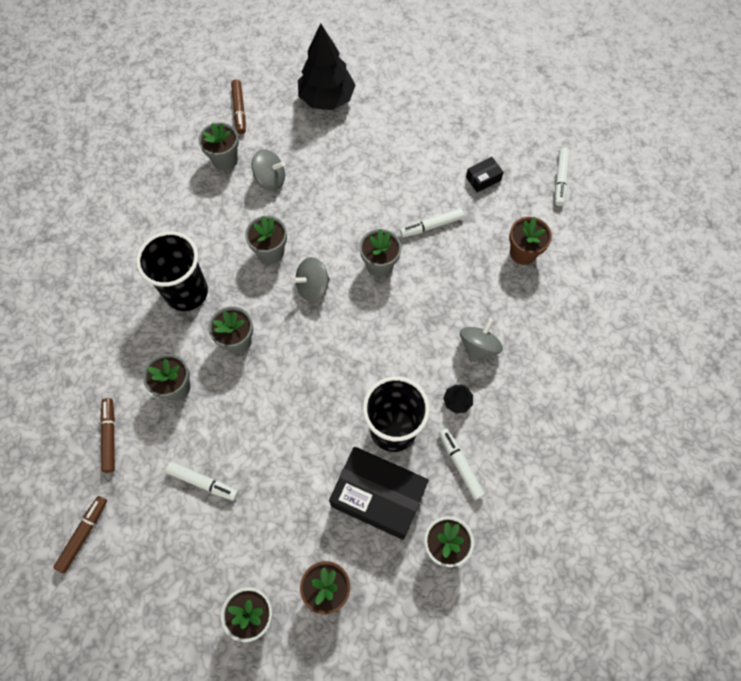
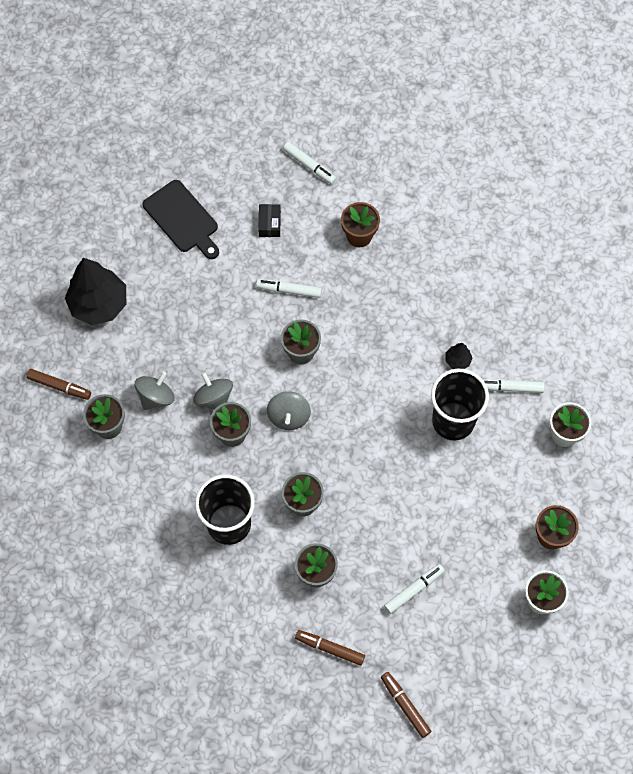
camera: 60 degrees left, 0 degrees up
black box [329,447,429,540] -> none
white marker [400,208,464,237] -> white marker turned 90 degrees clockwise [256,279,322,298]
grey spinning top [460,318,503,362] -> grey spinning top moved to [193,372,233,410]
none -> black cutting board [143,180,219,259]

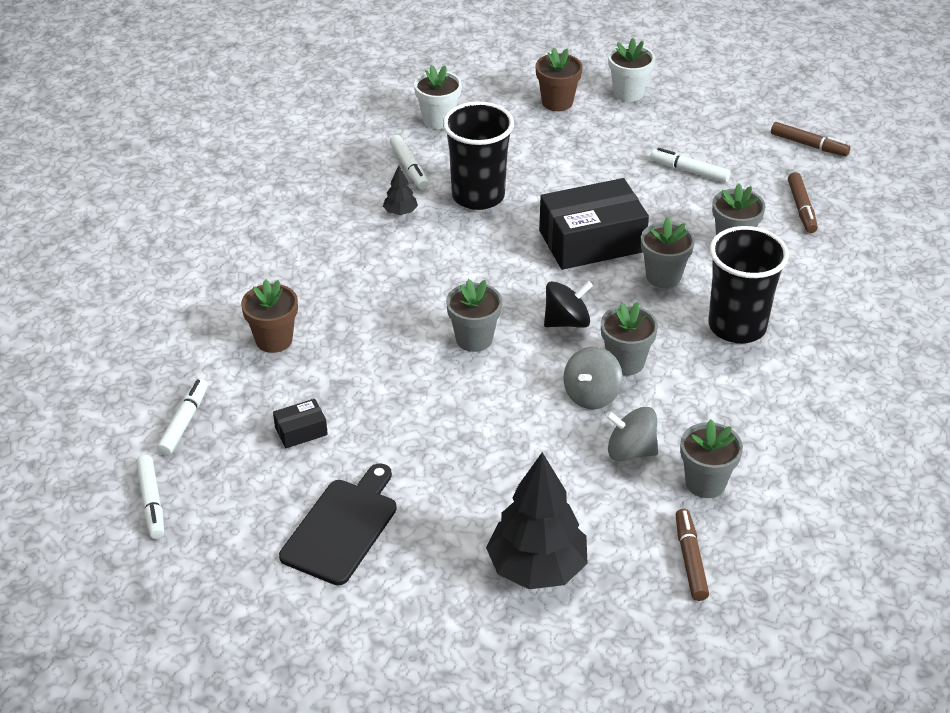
camera: 115 degrees left, 25 degrees down
white marker [256,279,322,298] -> white marker moved to [136,455,164,539]
grey spinning top [267,391,311,430] -> black spinning top [544,281,593,328]
brown marker [381,672,431,738] -> brown marker turned 90 degrees counterclockwise [771,122,850,156]
none -> black box [539,178,649,270]

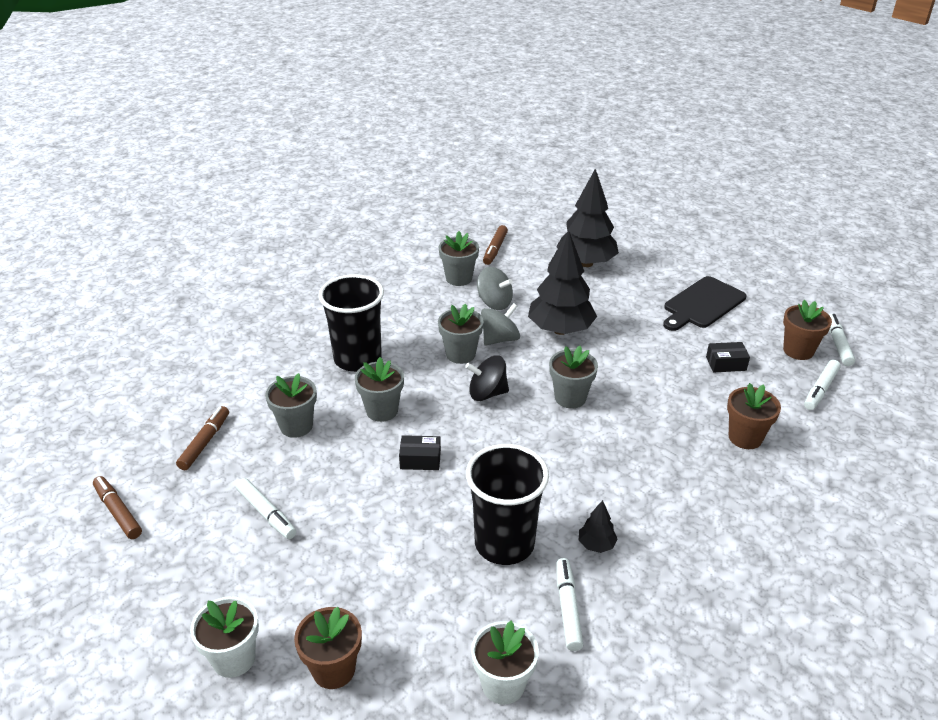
camera: 160 degrees left, 5 degrees down
black box [539,178,649,270] -> black box [399,435,441,470], size x0.44
none -> black tree [528,230,597,335]
none -> brown flower pot [783,300,832,360]

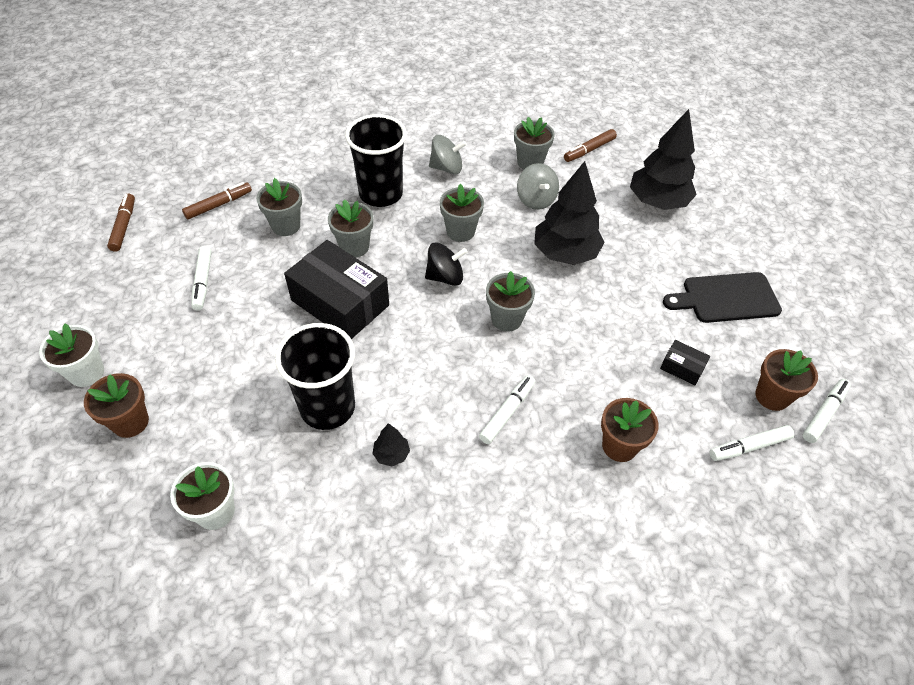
camera: 35 degrees right, 15 degrees up
black box [399,435,441,470] -> black box [284,240,389,339], size x2.29
black spinning top [465,356,509,401] -> black spinning top turned 135 degrees clockwise [425,243,467,286]
grey spinning top [481,303,520,345] -> grey spinning top moved to [429,135,467,174]
white marker [556,558,583,651] -> white marker moved to [479,375,535,444]

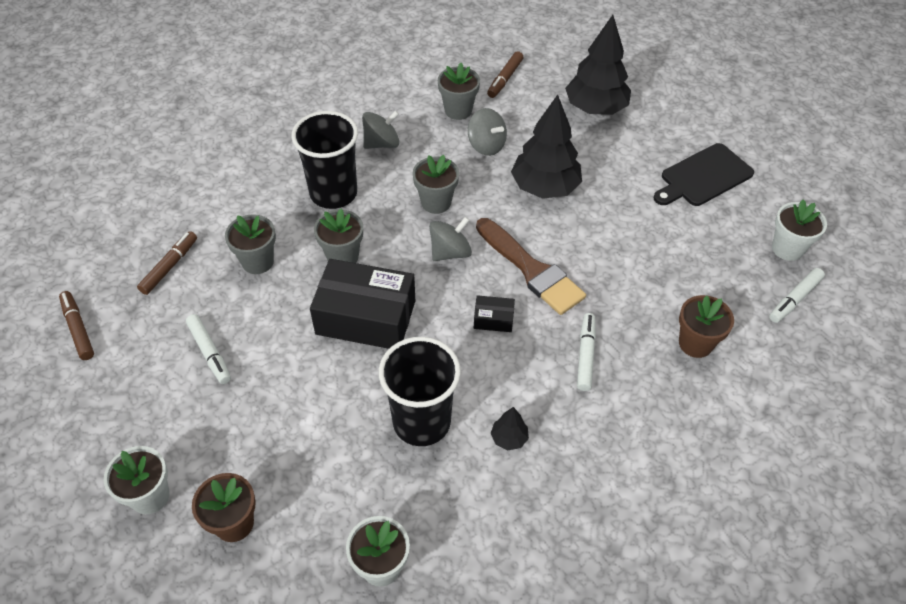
camera: 25 degrees left, 0 degrees up
black spinning top [425,243,467,286] -> grey spinning top [429,217,472,261]
grey flower pot [486,271,535,332] -> brown brush [476,218,586,315]
black box [660,340,710,385] -> black box moved to [474,295,515,332]
brown flower pot [755,349,818,411] -> white flower pot [772,199,827,261]
white marker [803,379,851,443] -> none

